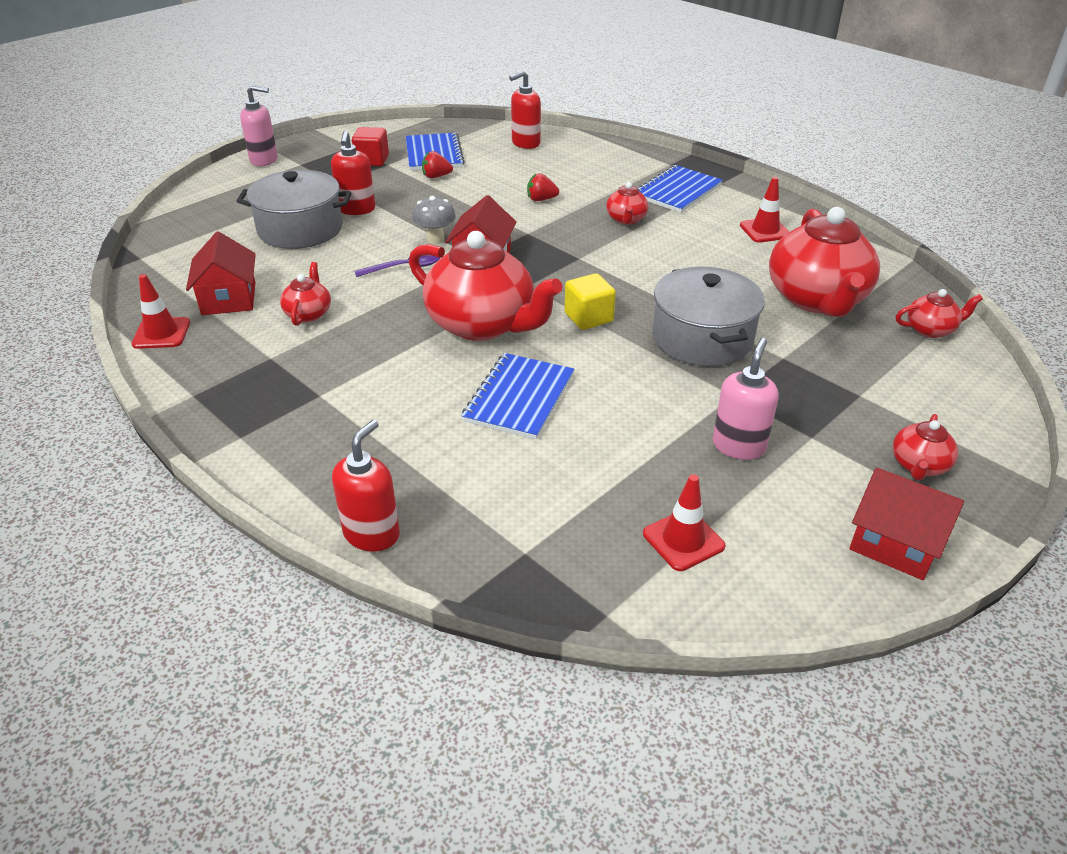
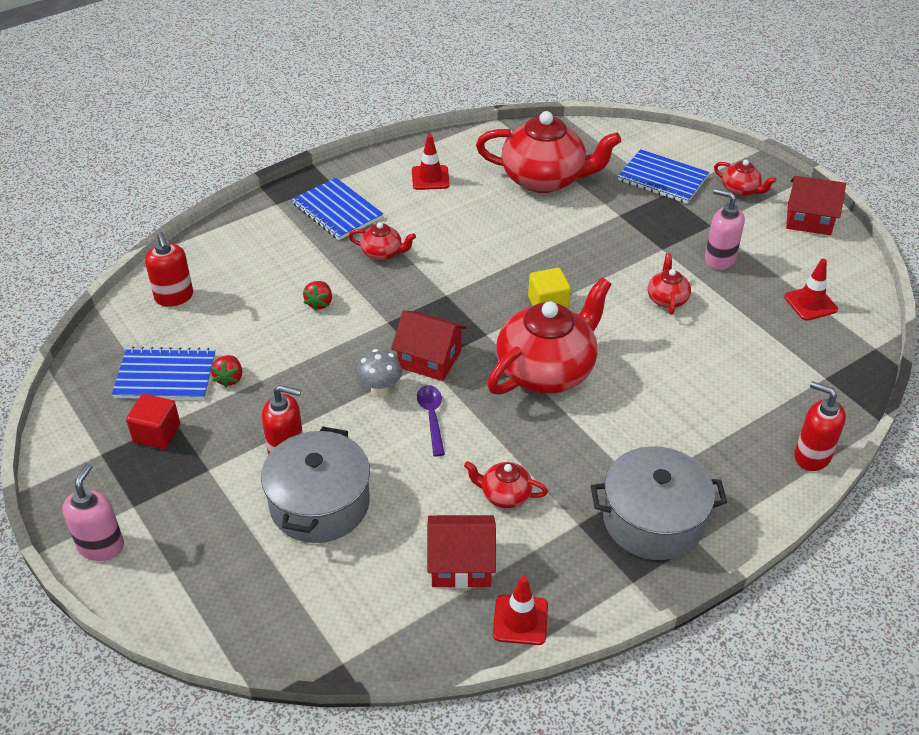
camera: 80 degrees left, 5 degrees up
blue notebook [461,353,574,439] -> blue notebook moved to [618,149,709,204]
grey pot [653,267,765,367] -> grey pot moved to [591,446,727,560]
red house [849,467,964,580] -> red house turned 60 degrees clockwise [786,176,846,235]
red teapot [896,289,983,338] -> red teapot moved to [648,253,691,314]

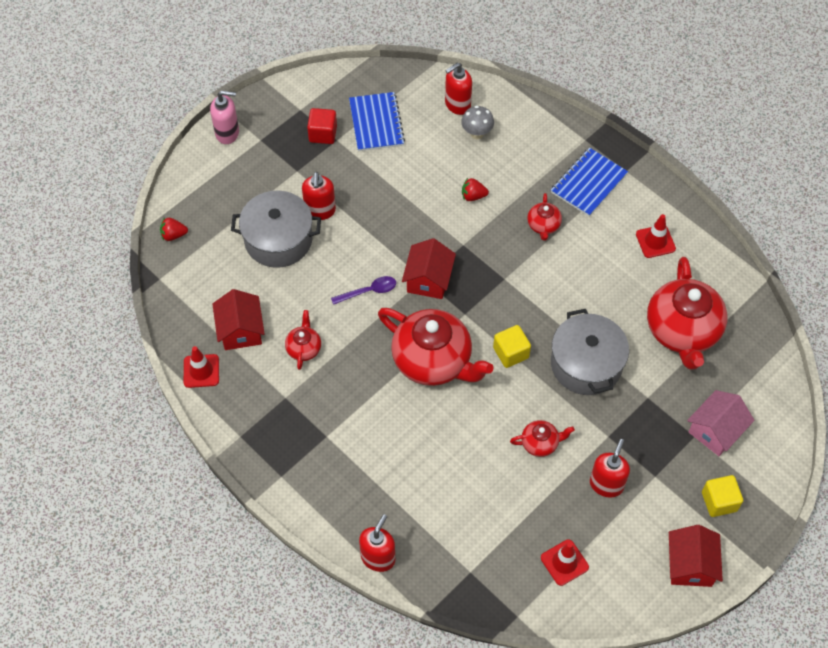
camera: 80 degrees right, 15 degrees up
red strawberry [211,355,242,388] -> red strawberry moved to [160,217,188,241]
grey mushroom [356,349,402,397] -> grey mushroom moved to [461,105,494,139]
grey pot [591,446,727,560] -> grey pot moved to [551,309,629,395]
blue notebook [618,149,709,204] -> pink house [687,390,755,456]
pink soap dispenser [705,189,745,270] -> red soap dispenser [590,439,630,498]
red teapot [714,160,776,197] -> yellow cube [702,475,743,517]

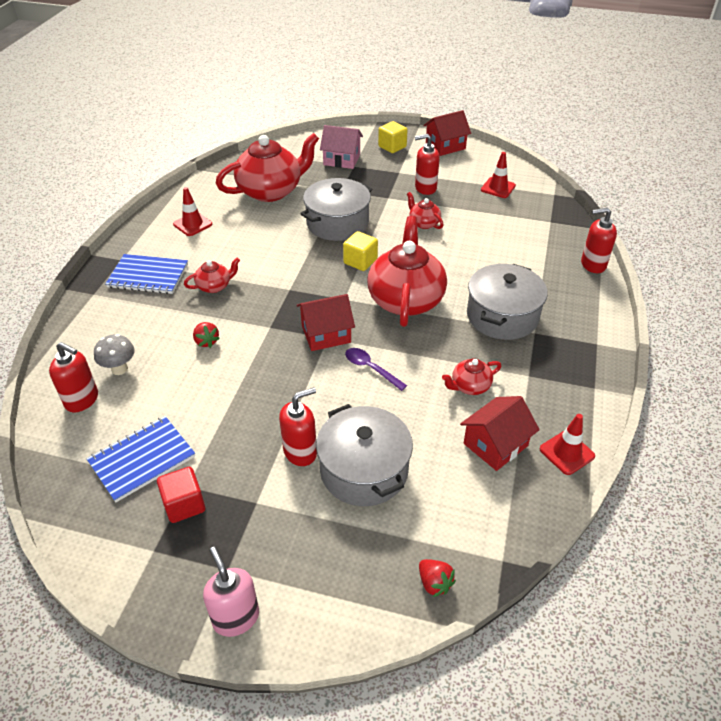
camera: 120 degrees left, 15 degrees down
none -> grey pot [467,264,547,340]

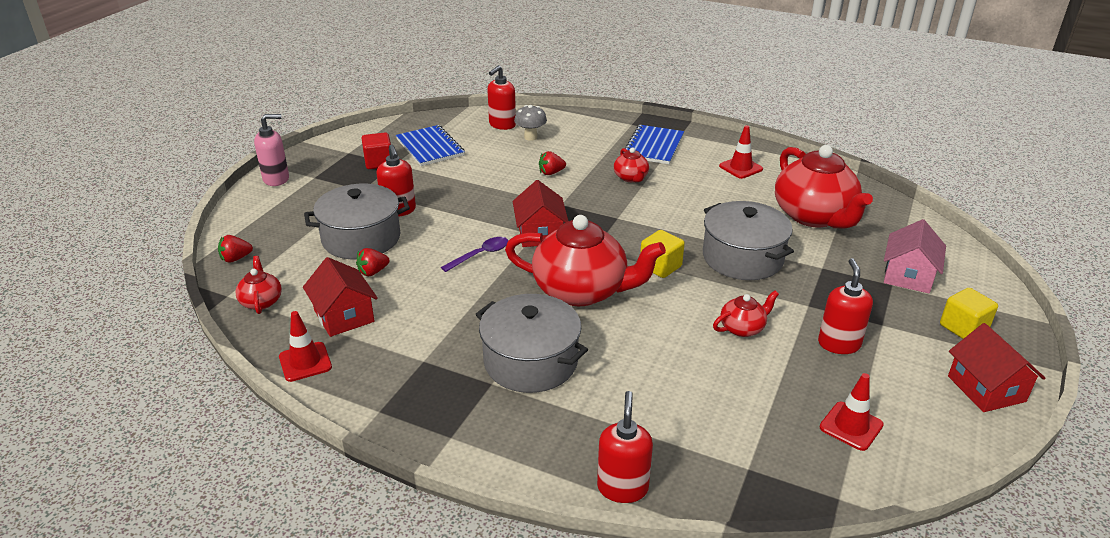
camera: 100 degrees right, 10 degrees down
red teapot [442,359,501,395] -> red teapot moved to [235,256,282,314]
none -> red strawberry [356,248,390,276]

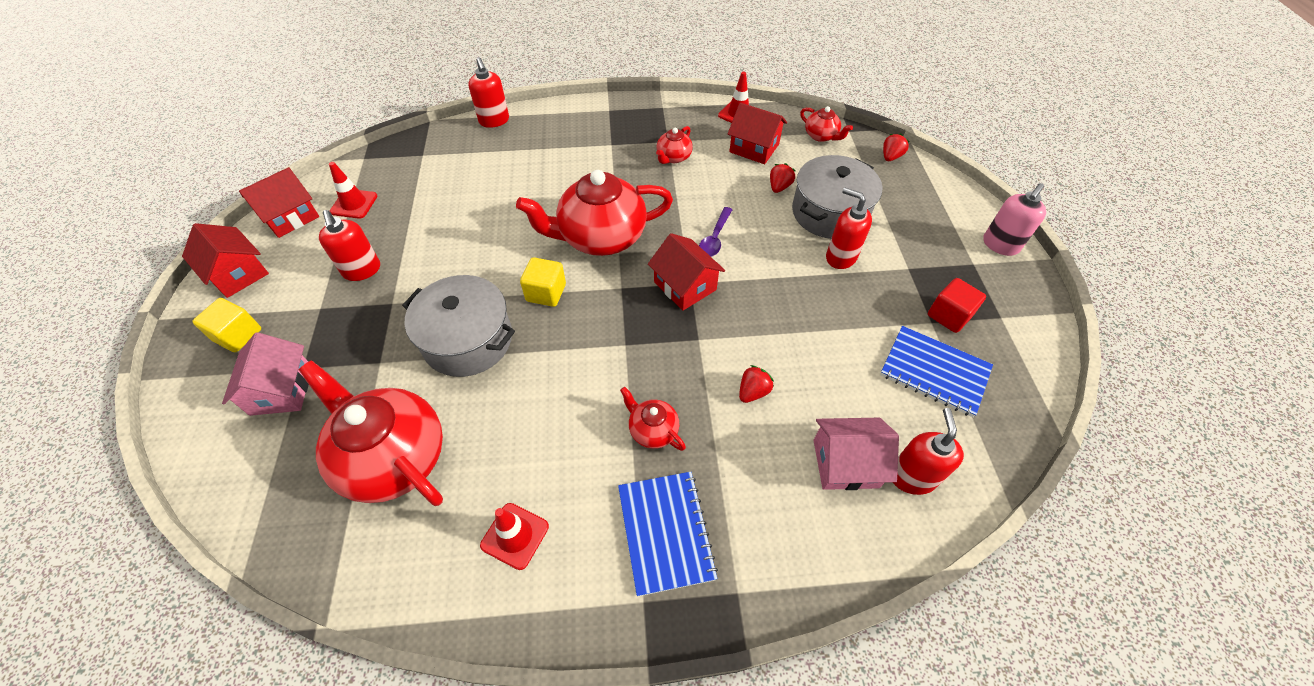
camera: 150 degrees right, 20 degrees up
grey pot [476,294,588,393] -> none
grey mushroom [514,105,547,141] -> pink house [814,418,899,490]
red teapot [713,291,779,337] -> red teapot moved to [656,126,693,164]
none -> red house [239,167,319,238]

